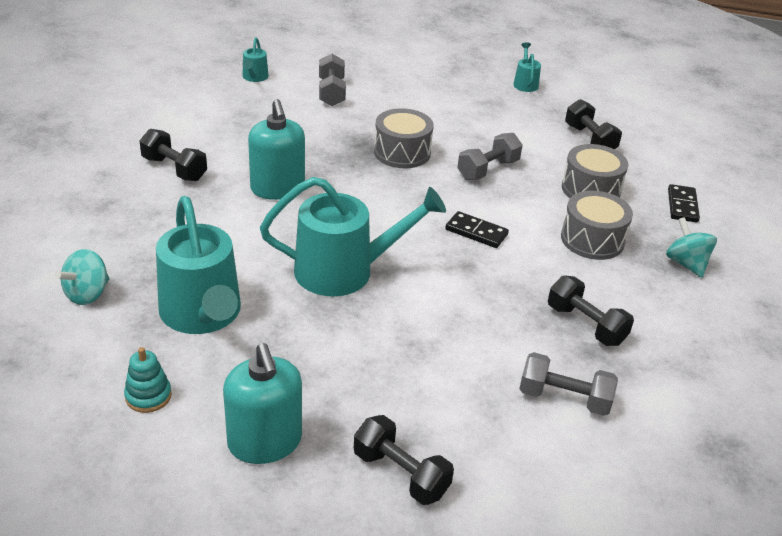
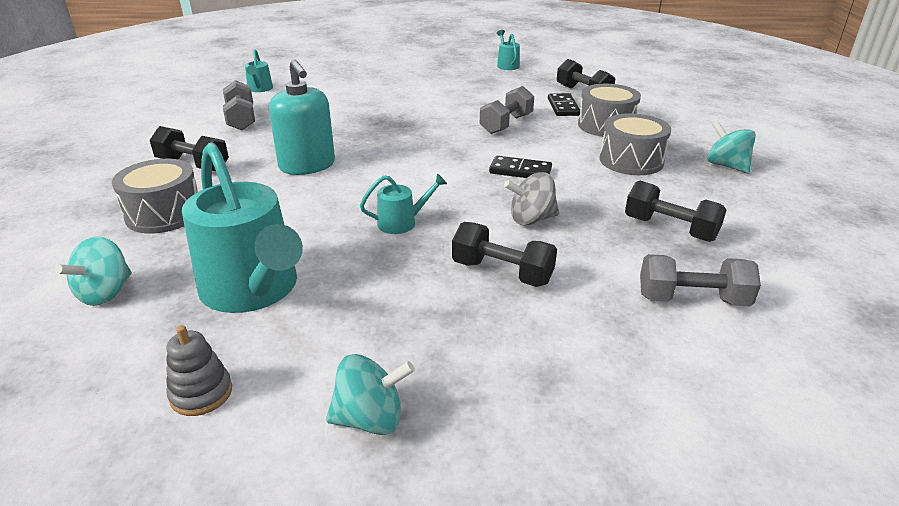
camera: 10 degrees left, 5 degrees down
turquoise stacking toy [124,347,172,413] -> grey stacking toy [166,325,232,416]
turquoise soap dispenser [223,343,302,464] -> turquoise spinning top [326,354,415,435]
turquoise watering can [260,177,446,296] -> turquoise watering can [360,173,447,234], size x0.45
grey dumbbell [319,54,346,106] -> grey dumbbell moved to [223,80,255,130]
black dumbbell [354,415,454,505] -> black dumbbell moved to [452,222,557,287]
grey drum [374,108,434,168] -> grey drum moved to [112,159,198,234]
black domino [668,184,700,223] -> black domino moved to [548,93,580,116]
none -> grey spinning top [504,172,559,225]

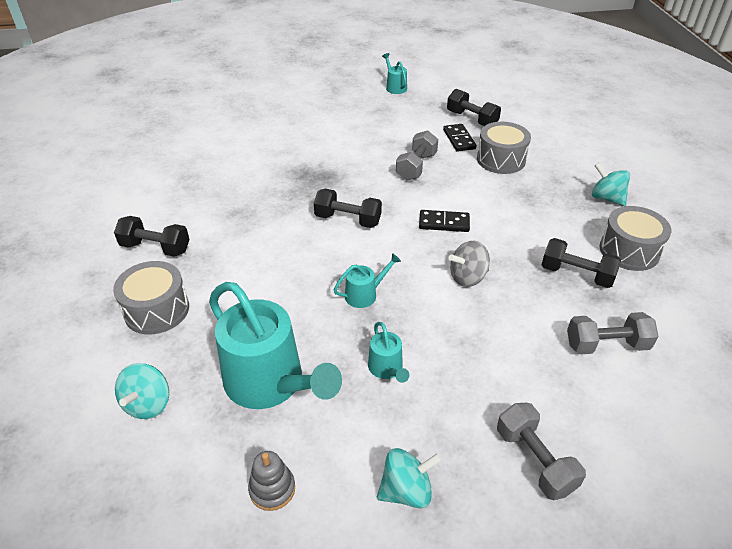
camera: 10 degrees left, 10 degrees up
grey dumbbell [223,80,255,130] -> grey dumbbell moved to [497,403,586,500]
turquoise watering can [245,49,273,92] -> turquoise watering can moved to [368,322,410,383]
turquoise soap dispenser [269,59,335,175] -> none
black dumbbell [452,222,557,287] -> black dumbbell moved to [314,189,382,228]
grey drum [600,113,671,175] -> grey drum moved to [600,206,671,271]

